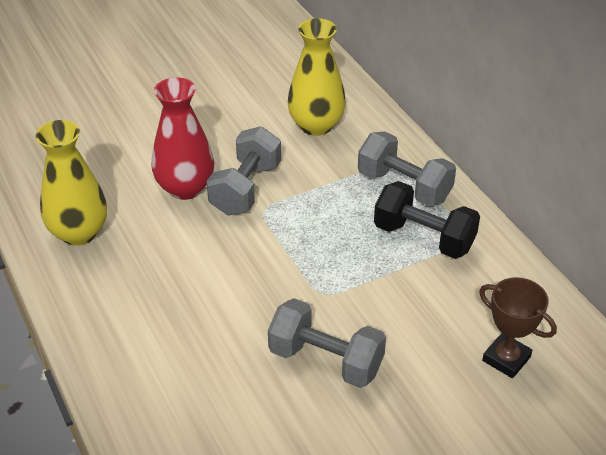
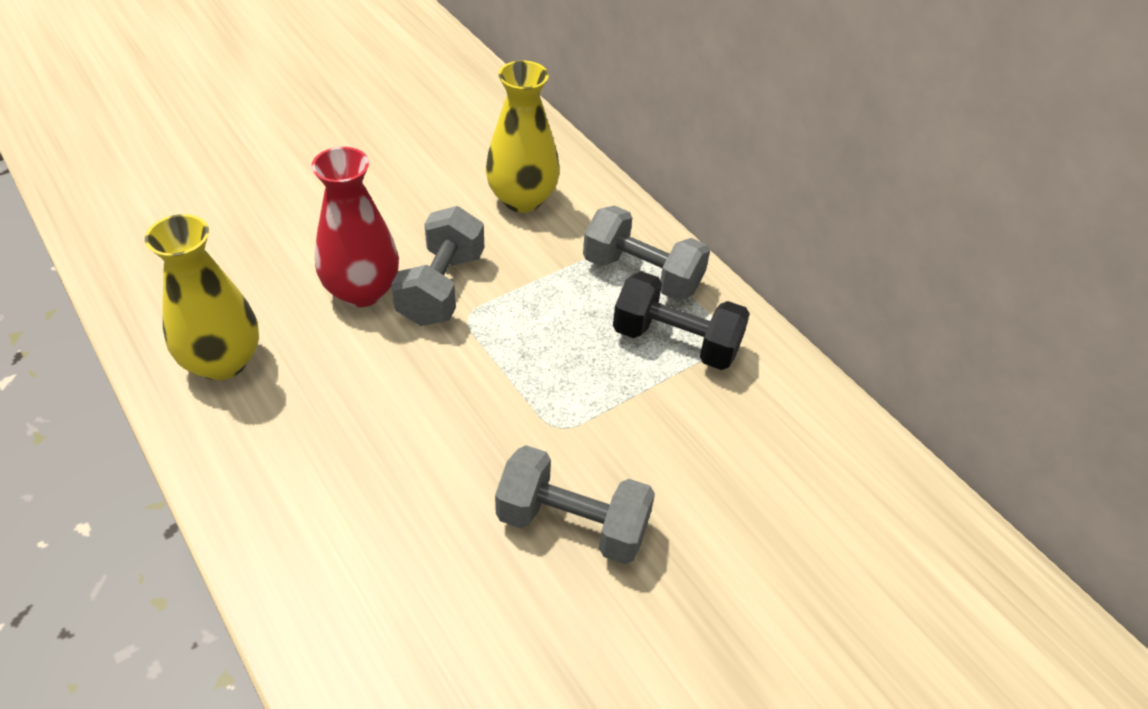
camera: 10 degrees left, 5 degrees up
brown trophy [479,277,557,378] -> none

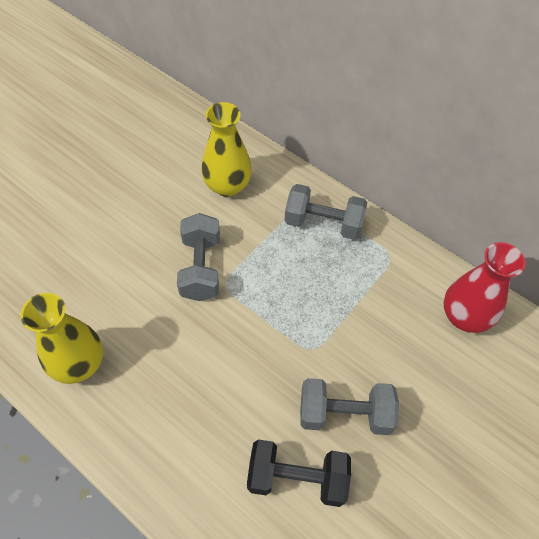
camera: 15 degrees left, 10 degrees up
red vase [311,147,399,307] -> red vase moved to [444,242,526,333]
black dumbbell [613,271,750,370] -> black dumbbell moved to [247,439,351,507]

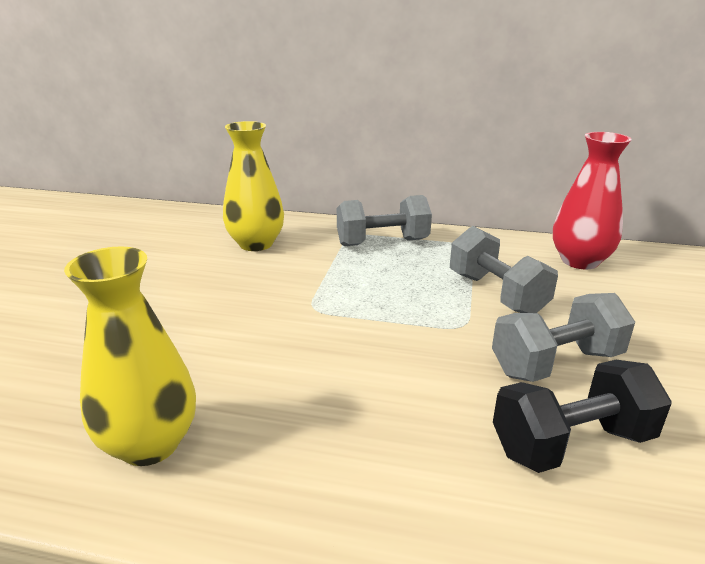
camera: 25 degrees left, 30 degrees down
grey dumbbell [177,213,220,301] -> grey dumbbell moved to [450,226,558,313]

